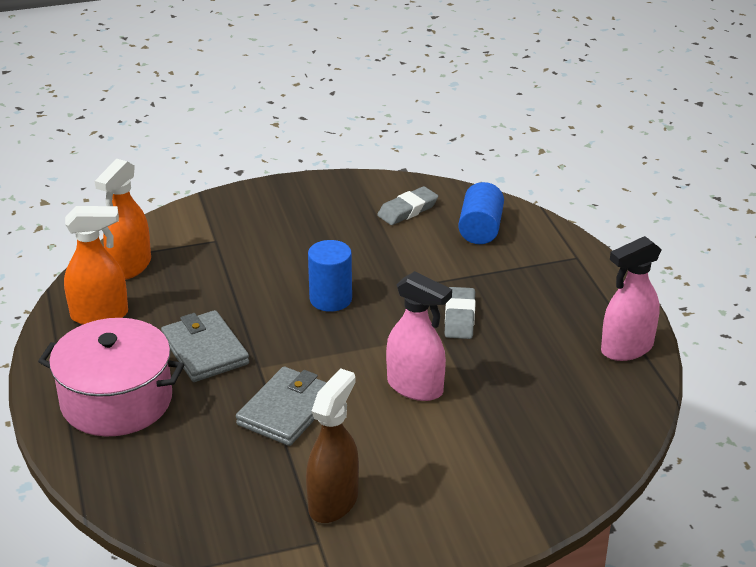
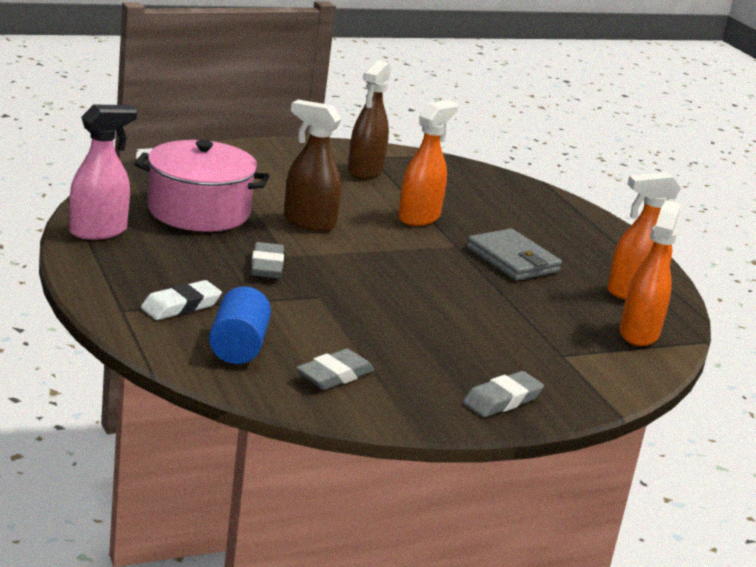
camera: 170 degrees right, 10 degrees down
pink pot [38,318,185,437] -> pink pot moved to [134,140,269,232]
grey wallet [236,367,327,446] -> orange spray bottle [398,100,458,226]
blue cylinder [308,240,352,312] -> none
pink spray bottle [386,271,452,401] -> brown spray bottle [284,100,341,231]
none -> white eraser [141,280,222,320]
none -> grey eraser [463,371,544,417]

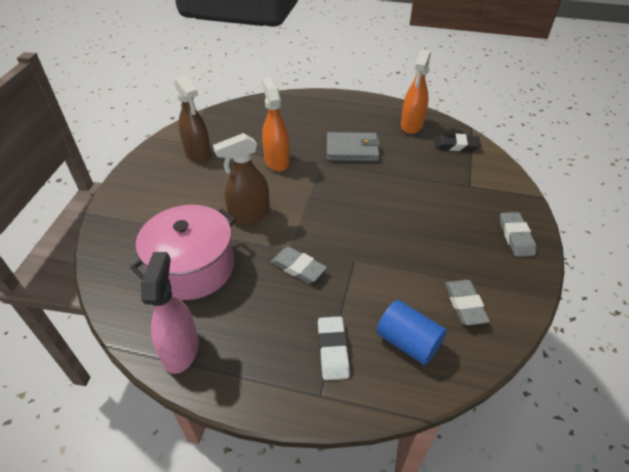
camera: 50 degrees left, 20 degrees up
orange spray bottle [620,200,681,346] -> black eraser [435,134,481,151]

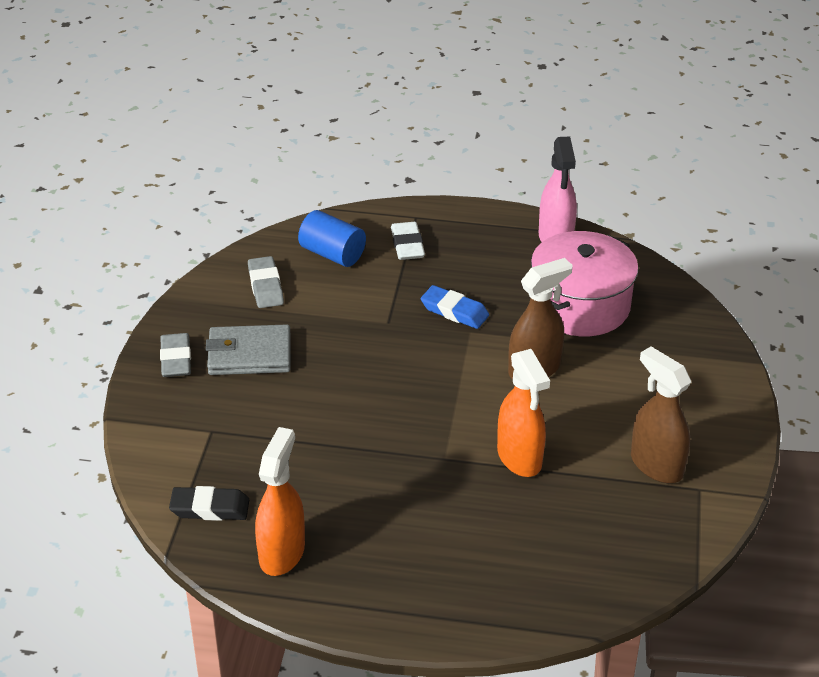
camera: 175 degrees right, 5 degrees down
grey eraser [271,247,327,283] -> blue eraser [421,285,489,329]
grey wallet [327,132,380,161] -> grey wallet moved to [206,324,291,375]

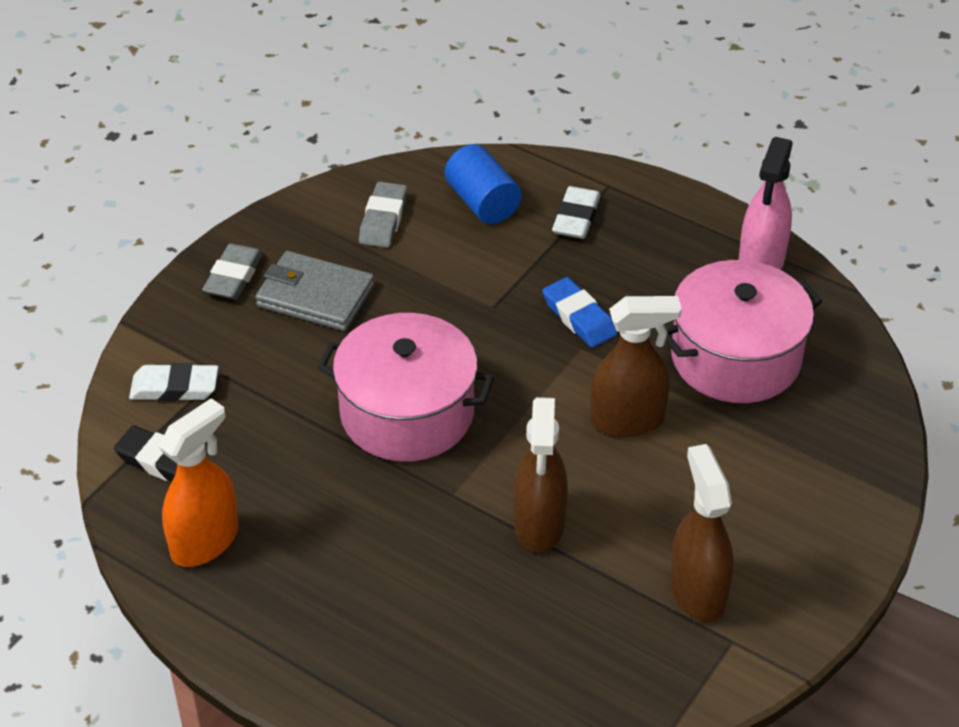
camera: 25 degrees right, 5 degrees up
orange spray bottle [497,349,550,477] -> brown spray bottle [513,397,568,552]
none -> white eraser [129,363,218,401]
none -> pink pot [317,313,494,462]

